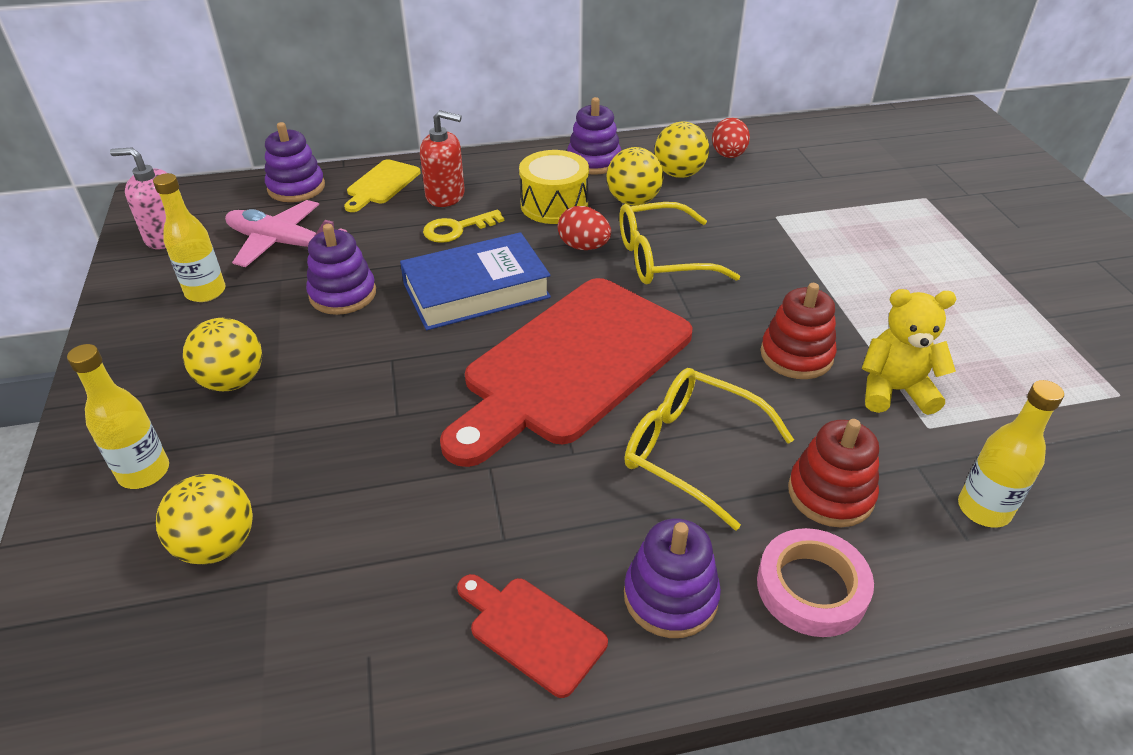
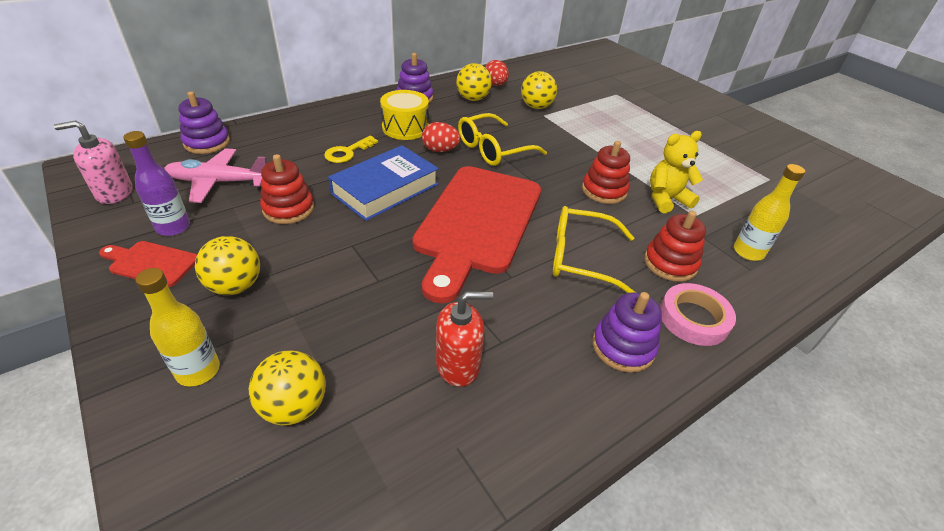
camera: 25 degrees left, 0 degrees up
yellow bottle [153,173,225,302] -> purple bottle [123,131,190,236]
purple stacking toy [306,224,376,315] -> red stacking toy [260,154,314,224]
yellow cutting board [344,159,421,212] -> none
red soap dispenser [420,110,465,207] -> red soap dispenser moved to [436,291,493,387]
red cutting board [457,574,608,698] -> red cutting board moved to [99,241,197,287]
yellow ball [607,147,663,205] -> yellow ball moved to [521,71,557,109]

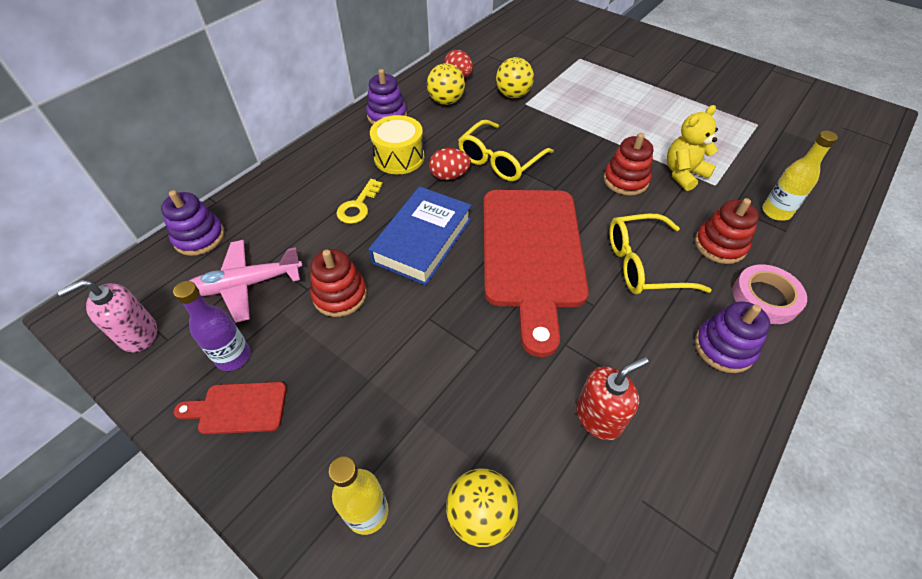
camera: 15 degrees left, 10 degrees up
yellow ball [195,236,260,295] -> none

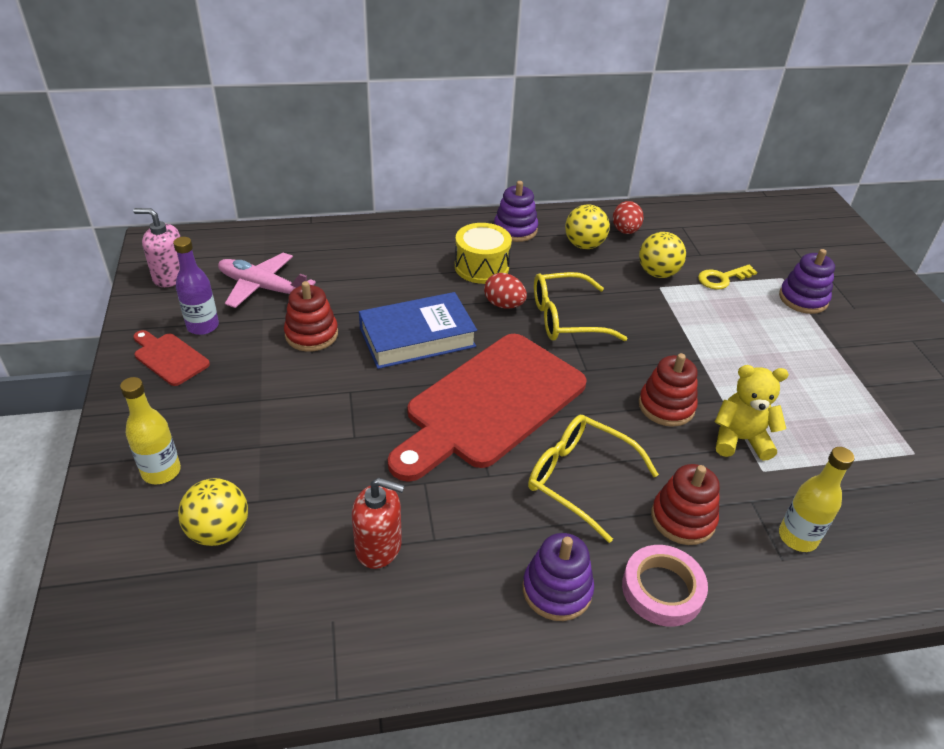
camera: 40 degrees right, 10 degrees down
purple stacking toy [161,190,225,256] -> purple stacking toy moved to [779,249,835,314]
yellow key [336,179,383,224] -> yellow key moved to [698,265,757,290]

